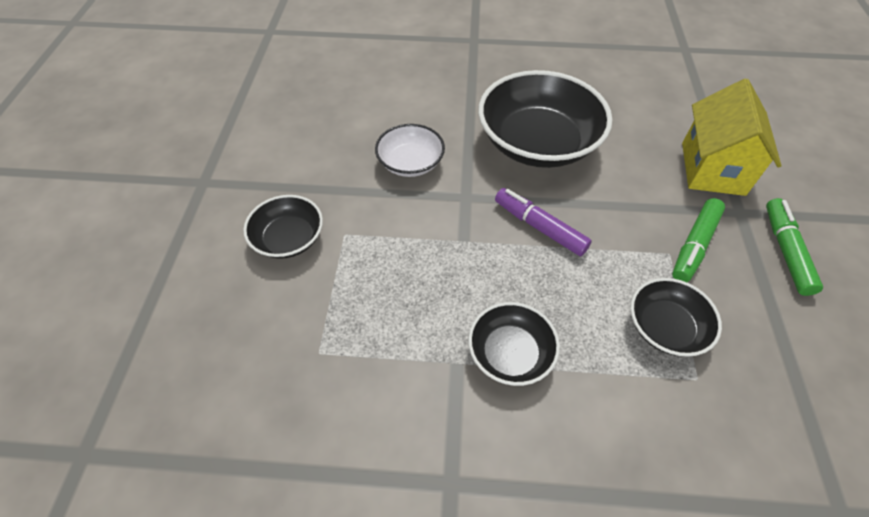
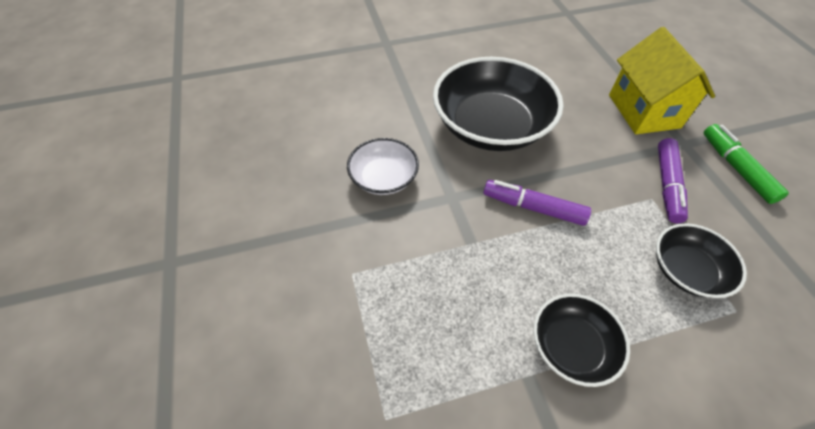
camera: 20 degrees left, 0 degrees up
black bowl [243,195,323,259] -> none
green marker [672,198,725,282] -> purple marker [658,138,688,223]

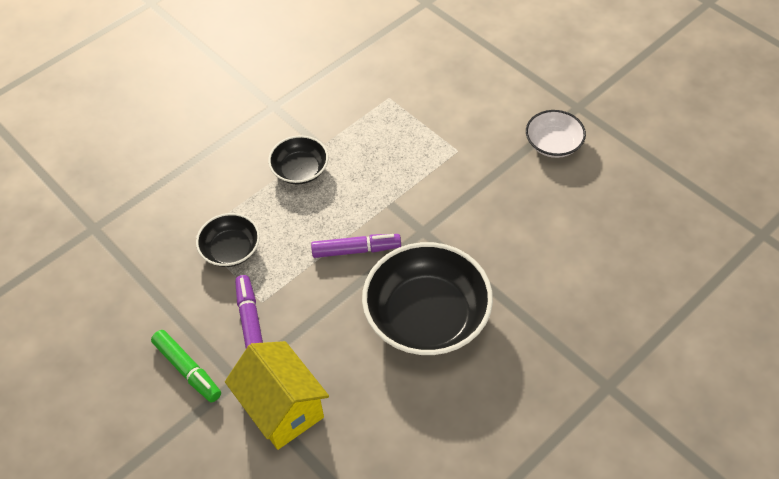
camera: 155 degrees right, 0 degrees up
white bowl [347,138,419,195] -> white bowl moved to [526,110,586,158]

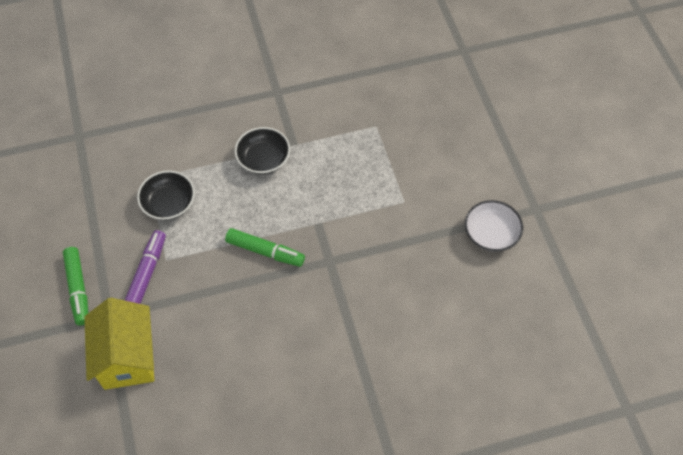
camera: 25 degrees right, 5 degrees up
purple marker [311,234,401,258] -> green marker [225,228,305,267]
black bowl [362,242,493,356] -> none

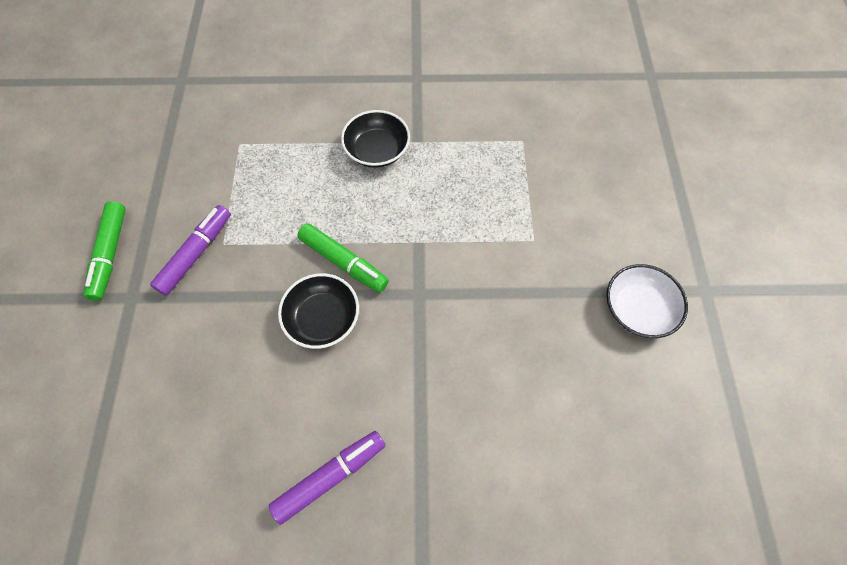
camera: 15 degrees right, 5 degrees up
yellow house [84,298,154,390] -> none
black bowl [137,170,195,220] -> black bowl moved to [278,273,359,349]
none -> purple marker [269,431,386,525]

